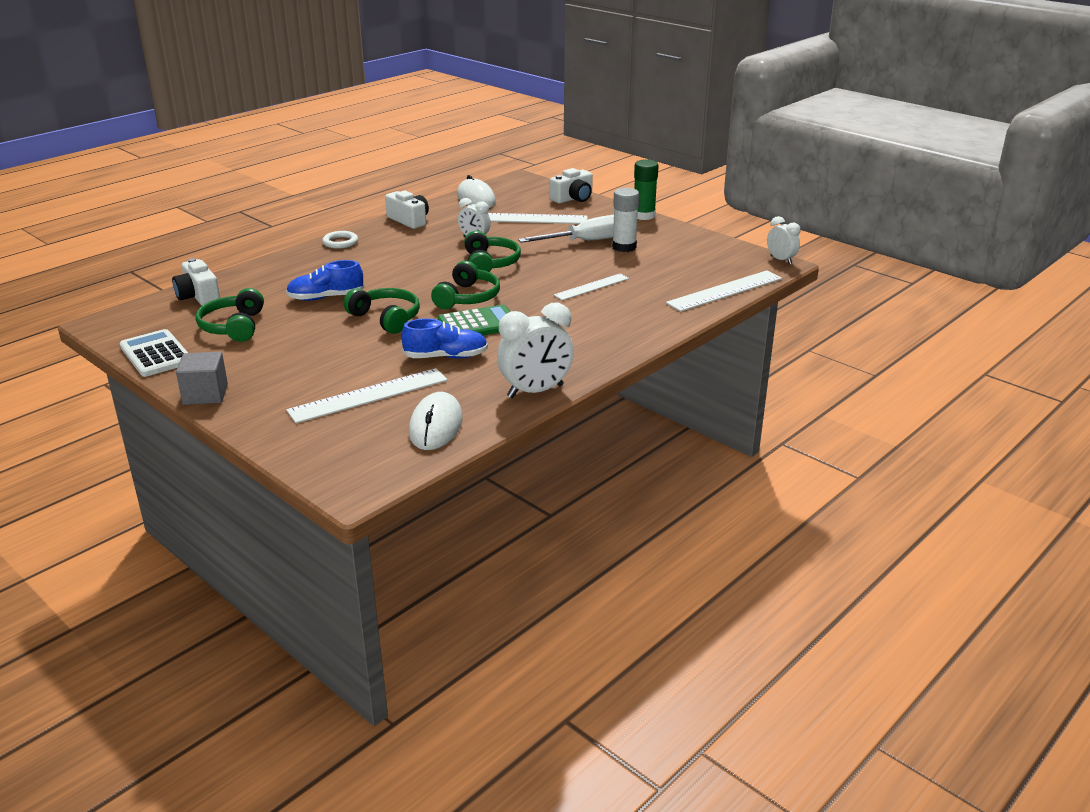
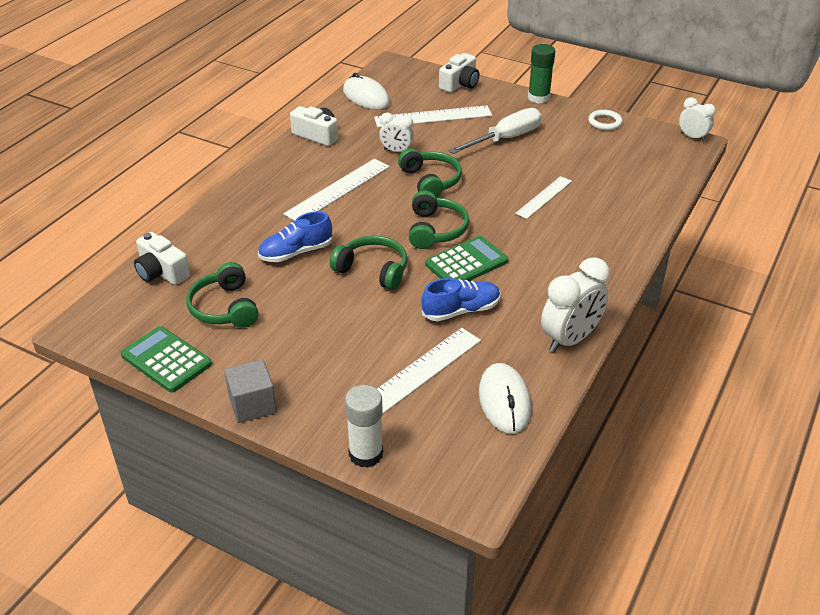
camera: 15 degrees left, 10 degrees up
white calculator [120,329,188,377] -> green calculator [121,326,212,393]
white ring [322,231,358,249] -> white ring moved to [588,110,623,130]
white glue stick [612,188,639,252] -> white glue stick moved to [345,385,383,468]
white ruler [666,270,782,312] -> white ruler moved to [283,159,390,221]

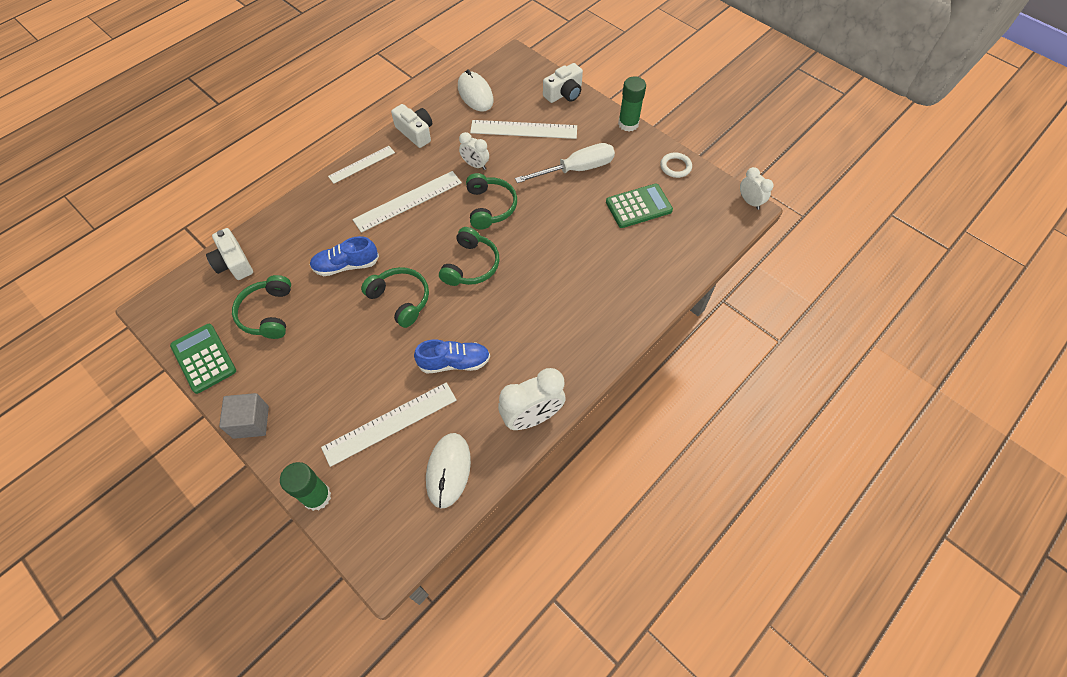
camera: 15 degrees right, 20 degrees up
white glue stick [345,385,383,468] -> green glue stick [280,462,331,511]
green calculator [425,236,508,281] -> green calculator moved to [606,184,673,228]
white ruler [515,176,572,219] -> white ruler moved to [328,146,395,184]

